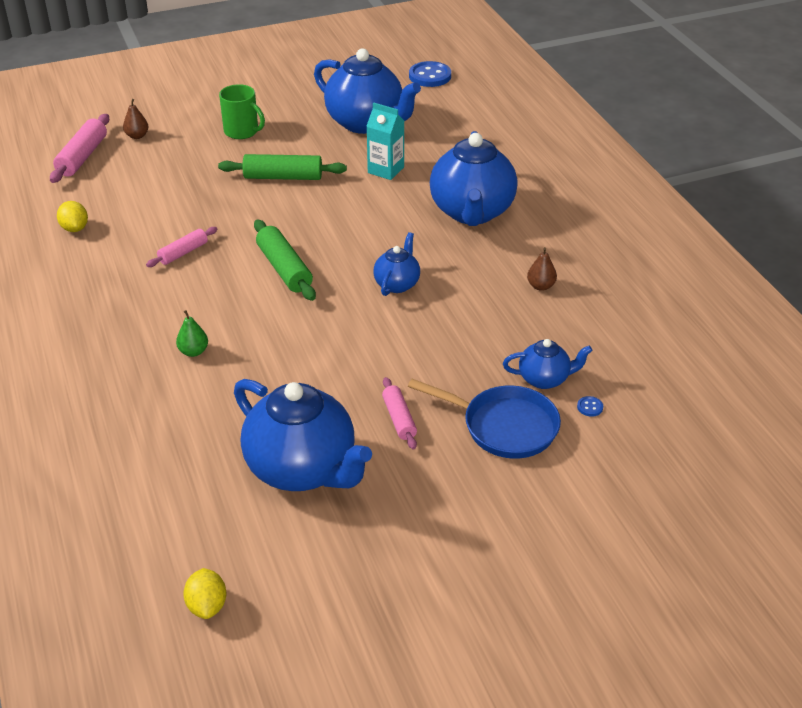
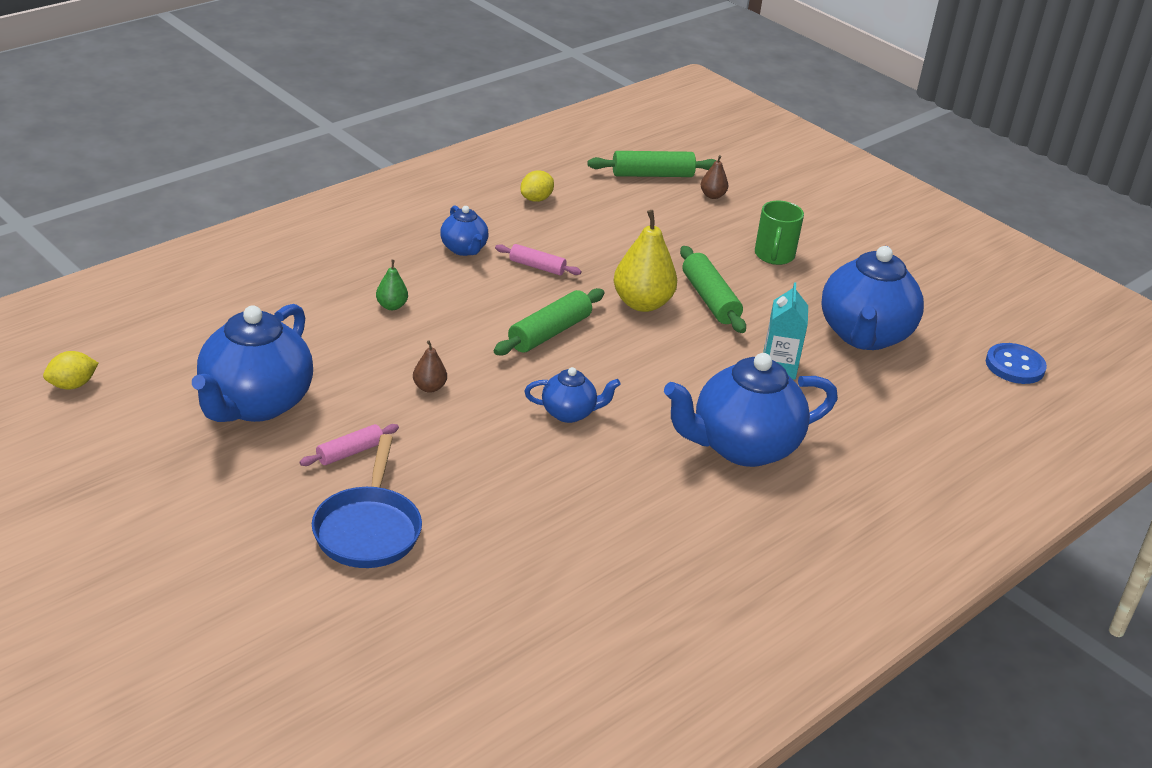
camera: 65 degrees right, 5 degrees down
pink rolling pin [50,114,109,183] -> green rolling pin [588,151,716,177]
blue teapot [503,339,593,389] -> blue teapot moved to [440,205,488,256]
brown pear [527,247,557,291] -> brown pear moved to [413,340,447,393]
blue button [577,396,603,417] -> none
none -> yellow pear [614,210,677,312]

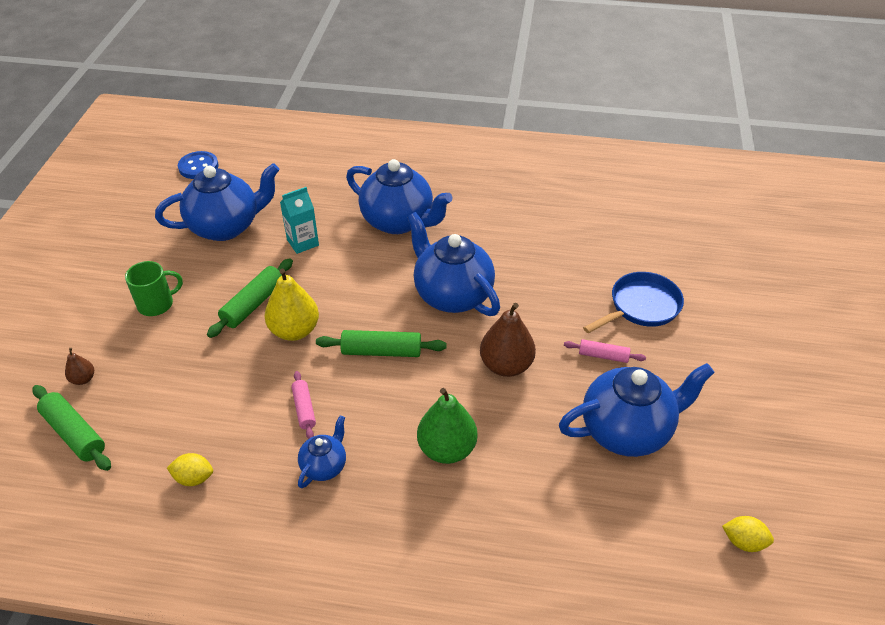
camera: 125 degrees left, 10 degrees up
green pear [376,260,408,310] -> green pear [417,388,477,464], size x2.03
brown pear [413,340,447,393] -> brown pear [480,303,536,377], size x2.03
blue teapot [524,367,621,423] -> blue teapot [407,212,500,316], size x2.00

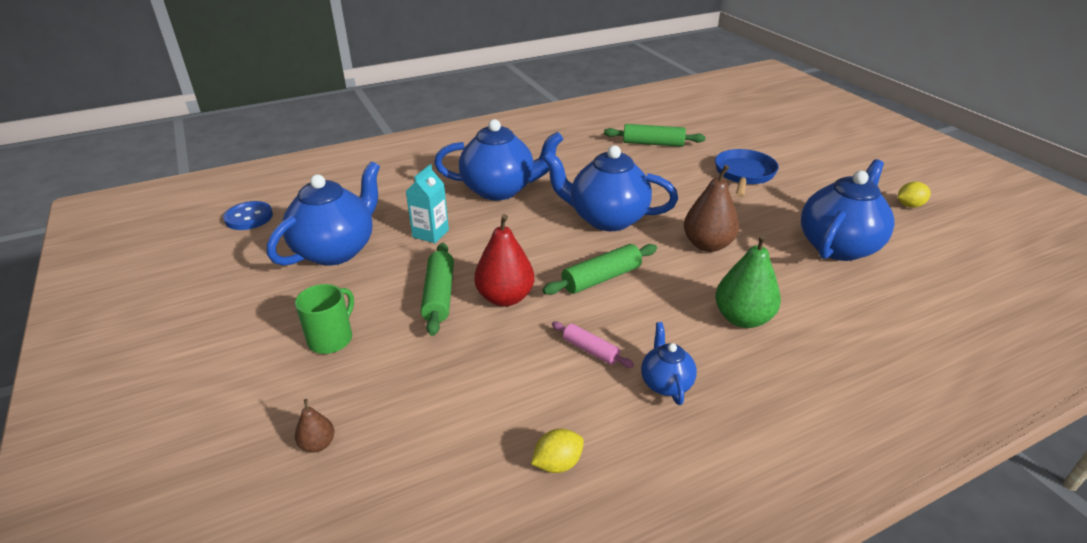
camera: 35 degrees left, 10 degrees down
green rolling pin [33,385,111,471] -> green rolling pin moved to [604,124,706,147]
yellow pear [265,268,319,341] -> red pear [474,214,534,307]
pink rolling pin [564,339,646,363] -> none
yellow lemon [722,516,774,552] -> yellow lemon moved to [898,182,931,208]

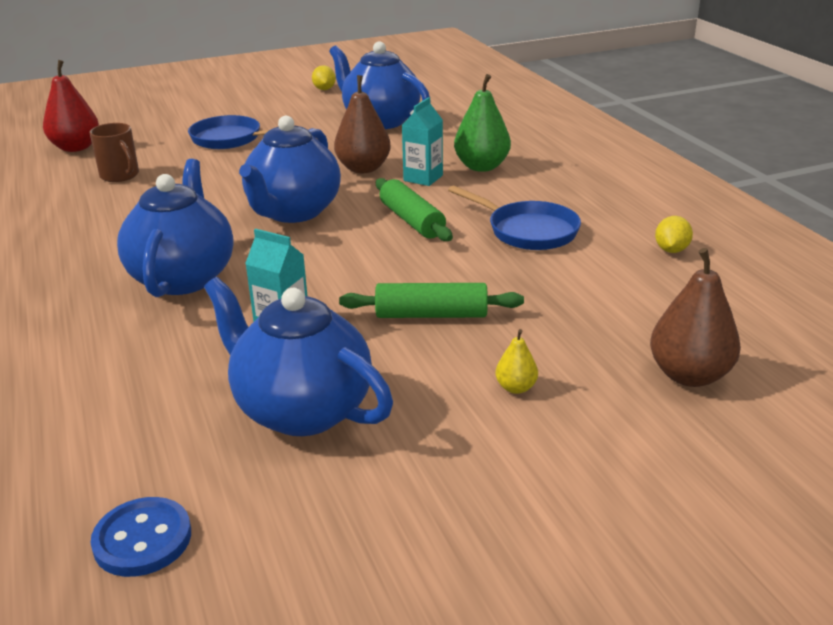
camera: 85 degrees left, 5 degrees down
green mug [295,284,354,354] -> yellow pear [495,329,538,394]
brown pear [295,399,334,452] -> brown pear [650,248,741,387], size x2.03
red pear [474,214,534,307] -> red pear moved to [43,60,99,152]
yellow lemon [531,429,584,473] -> yellow lemon turned 45 degrees clockwise [655,216,693,253]
pink rolling pin [552,322,634,368] -> blue pan [448,185,581,250]
green rolling pin [604,124,706,147] -> brown mug [89,123,139,182]
blue teapot [641,322,697,405] -> none
none -> turquoise carton [402,97,443,186]

